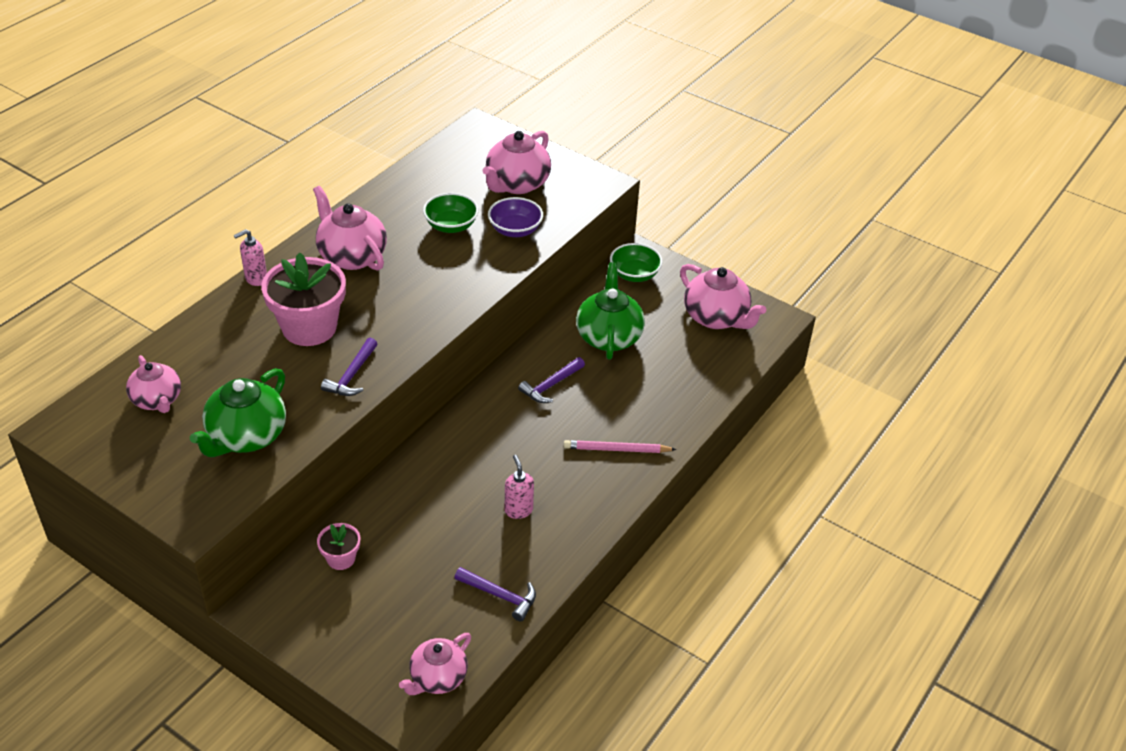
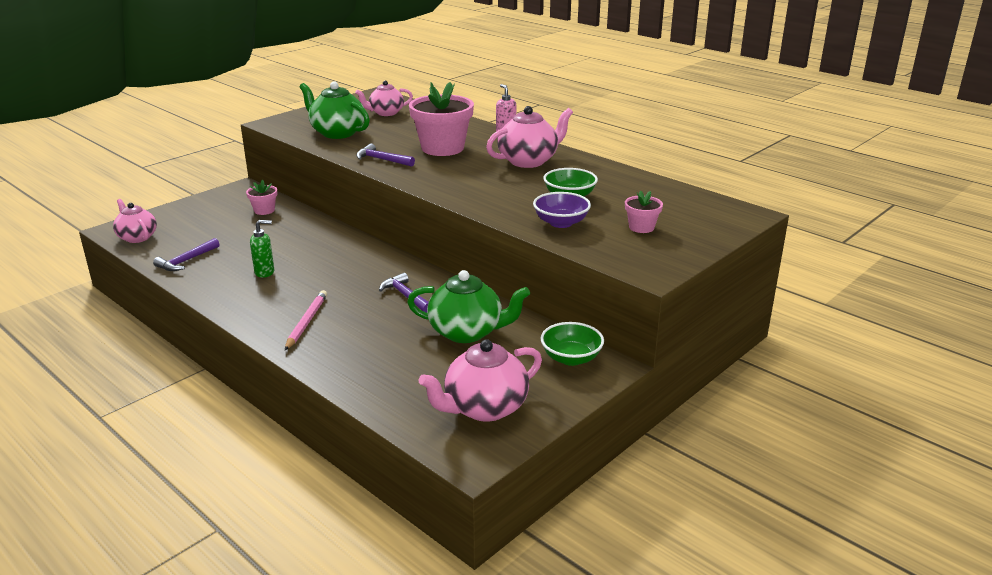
camera: 100 degrees right, 15 degrees down
pink teapot [483,131,551,194] -> pink flower pot [625,191,663,233]
pink soap dispenser [505,455,534,519] -> green soap dispenser [250,220,274,278]

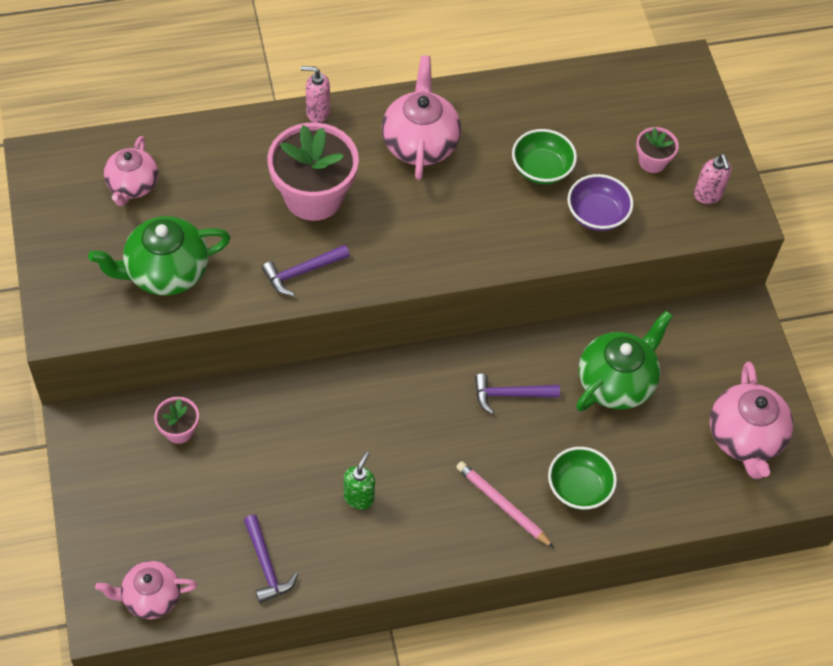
camera: 60 degrees left, 30 degrees up
green bowl [540,322,604,366] -> green bowl moved to [548,447,617,510]
none -> pink soap dispenser [694,154,732,204]

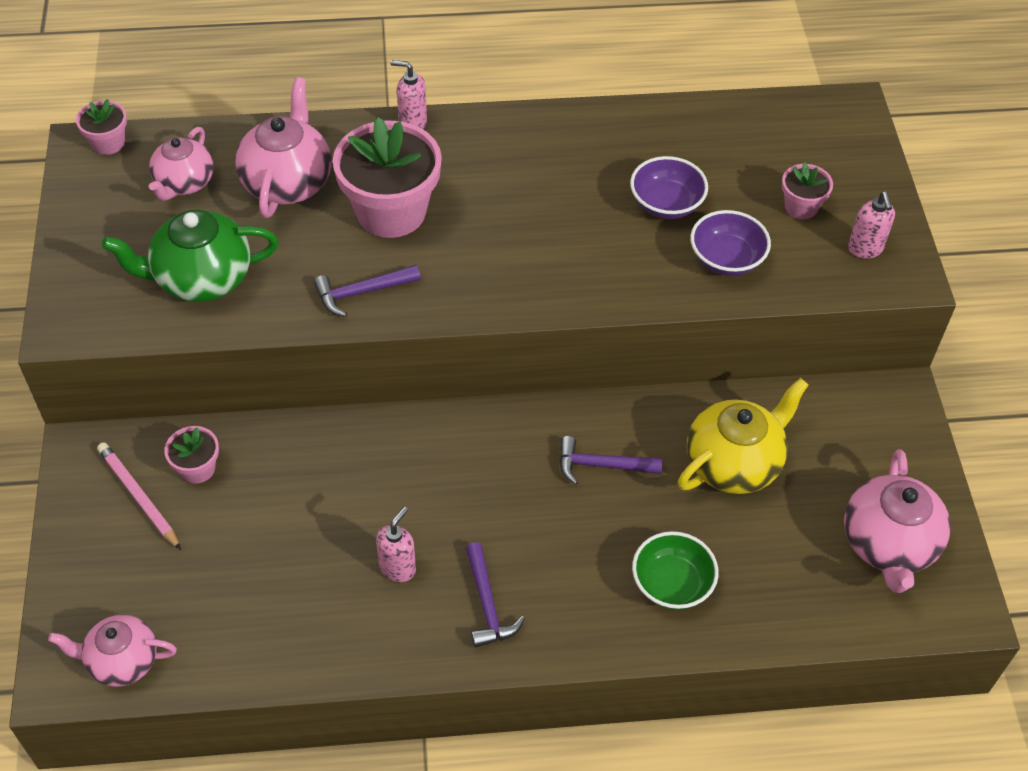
camera: 10 degrees right, 5 degrees down
purple hammer [244,515,298,603] -> purple hammer moved to [465,542,525,648]
green soap dispenser [344,452,375,509] -> pink soap dispenser [376,507,416,582]
pink teapot [382,56,461,180] -> pink teapot moved to [235,77,332,218]
pink pencil [456,461,554,548] -> pink pencil moved to [97,442,181,550]
green bowl [512,129,577,184] -> purple bowl [630,156,708,219]
green teapot [576,311,673,411] -> yellow teapot [678,378,809,494]
none -> pink flower pot [76,99,127,155]

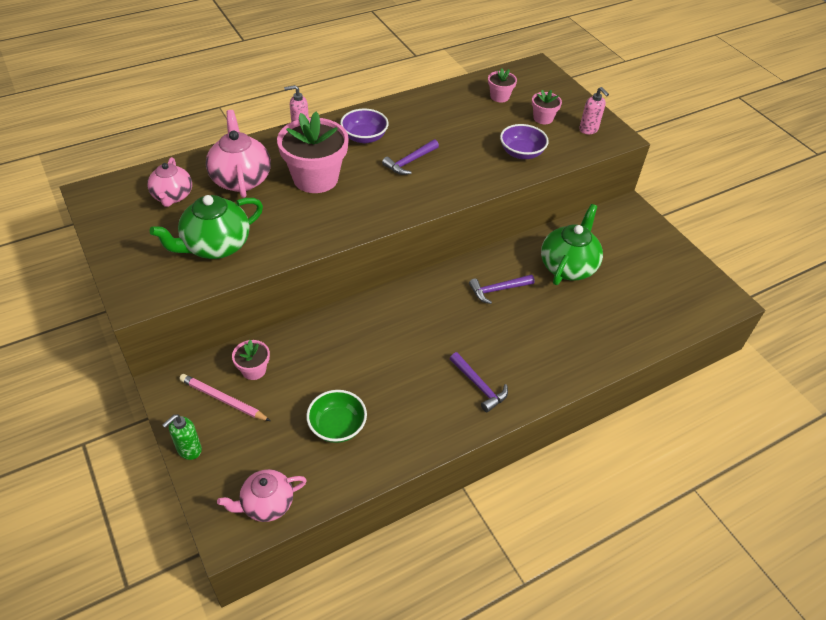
camera: 25 degrees left, 5 degrees down
pink flower pot [76,99,127,155] -> pink flower pot moved to [488,68,517,103]
purple hammer [314,265,421,317] -> purple hammer moved to [382,139,439,175]
pink soap dispenser [376,507,416,582] -> none
purple bowl [630,156,708,219] -> purple bowl moved to [340,109,389,143]
green bowl [632,531,719,610] -> green bowl moved to [306,390,367,443]
yellow teapot [678,378,809,494] -> green teapot [541,204,603,285]
pink teapot [844,449,951,593] -> none
none -> green soap dispenser [163,414,202,460]

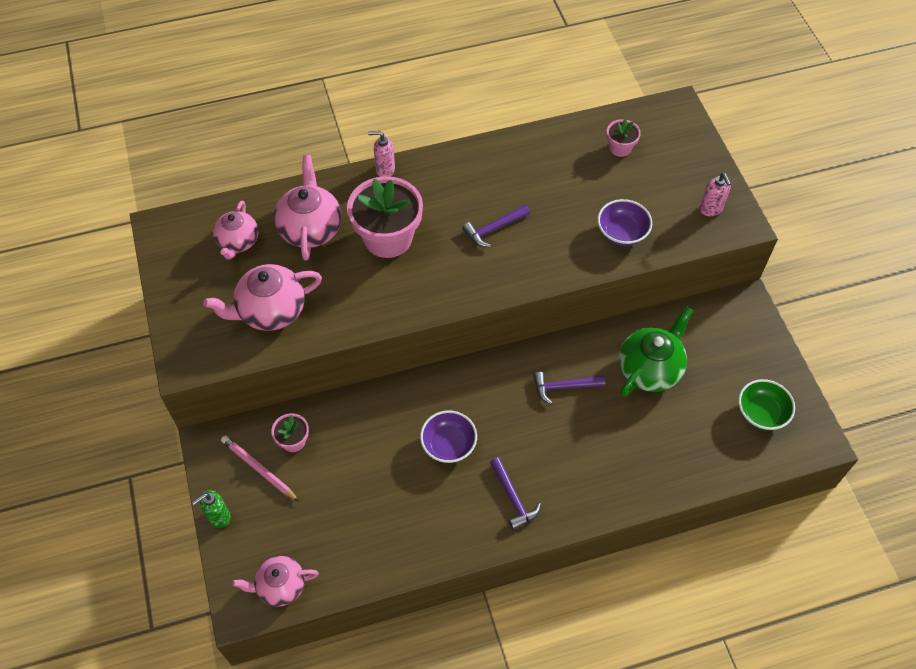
camera: 15 degrees right, 10 degrees up
green teapot [150,195,263,259] -> pink teapot [203,264,322,331]
green bowl [306,390,367,443] -> green bowl moved to [738,379,795,430]
purple bowl [340,109,389,143] -> purple bowl moved to [420,411,477,463]
pink flower pot [532,90,562,124] -> none

